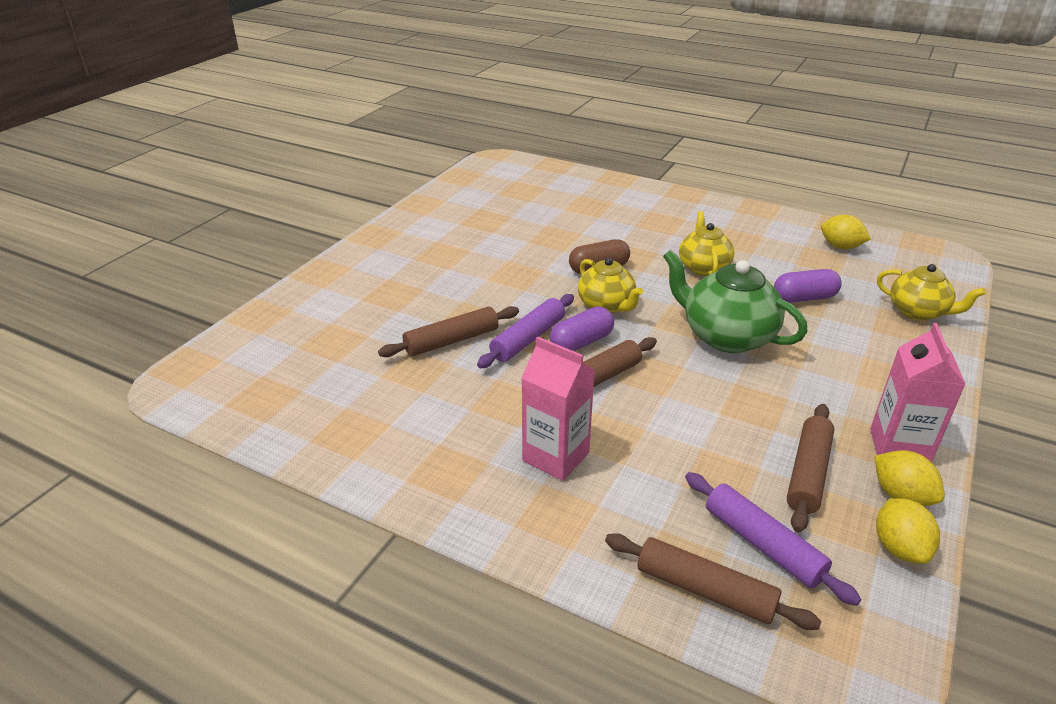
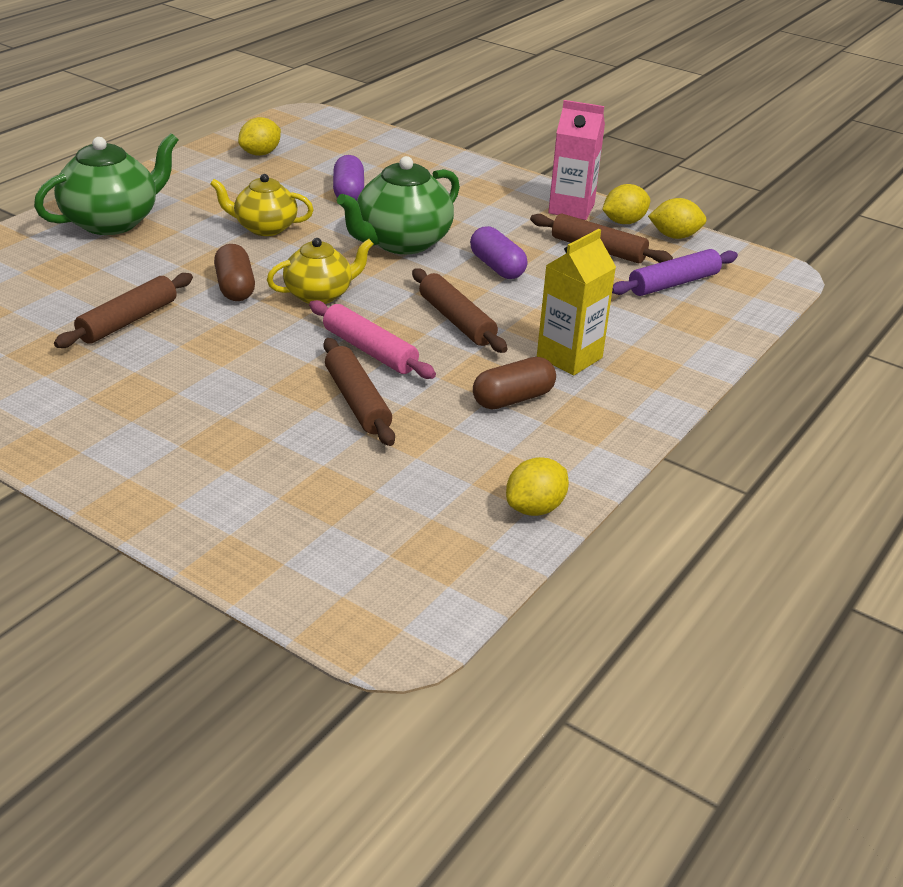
camera: 85 degrees left, 0 degrees up
purple rolling pin [477,294,574,368] -> pink rolling pin [309,300,436,379]
pink carton [521,337,595,481] -> yellow carton [537,229,616,375]
purple capsule [550,307,614,351] -> purple capsule moved to [470,226,528,279]
brown rolling pin [605,533,821,630] -> brown rolling pin moved to [54,273,193,348]
yellow teapot [877,264,986,321] -> none
none -> green teapot [34,133,178,235]
none -> brown capsule [473,357,556,409]
none -> yellow lemon [506,457,569,516]

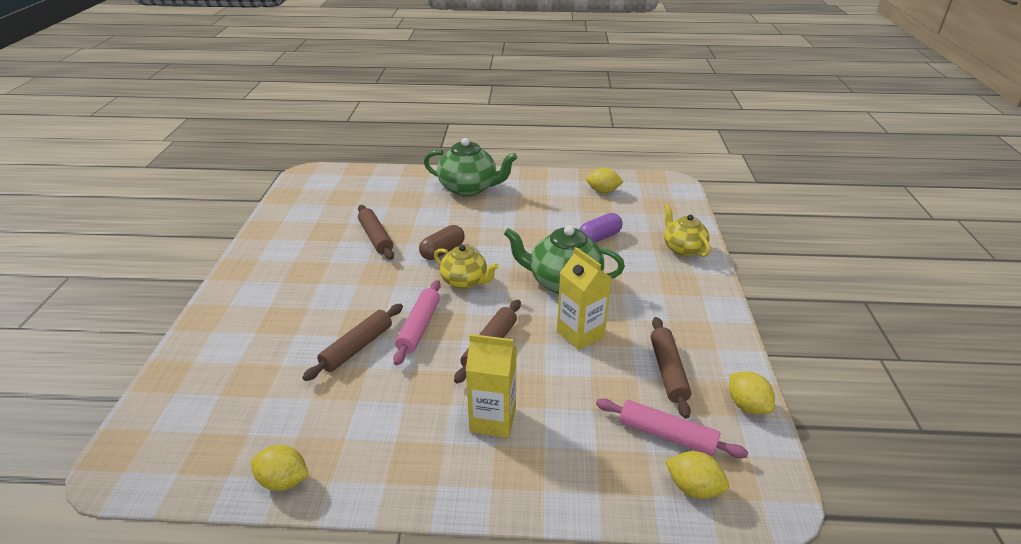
camera: 60 degrees right, 0 degrees up
brown rolling pin [54,273,193,348] -> brown rolling pin turned 60 degrees clockwise [358,205,394,260]
yellow teapot [210,174,314,236] -> yellow teapot moved to [664,204,710,257]
purple capsule [470,226,528,279] -> yellow carton [557,247,612,350]
brown capsule [473,357,556,409] -> none
pink carton [548,100,605,220] -> none
yellow lemon [602,184,650,224] -> yellow lemon moved to [665,451,729,499]
purple rolling pin [612,249,738,296] -> pink rolling pin [596,398,748,458]

